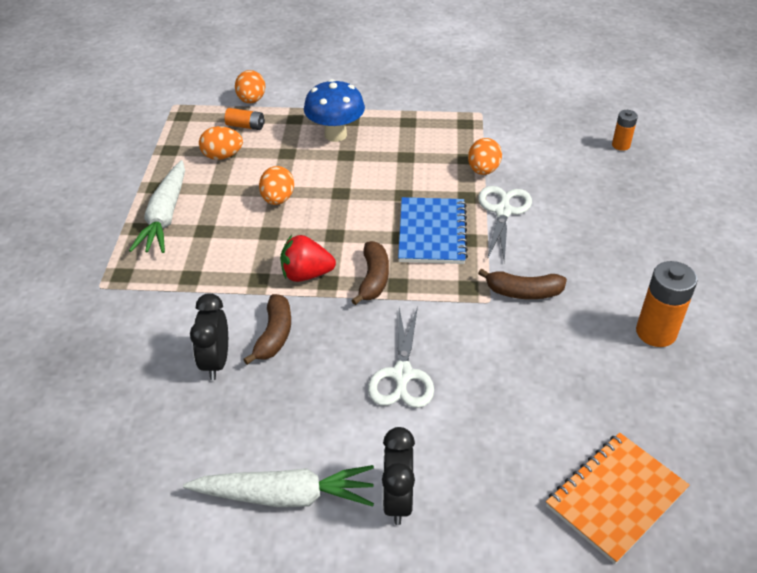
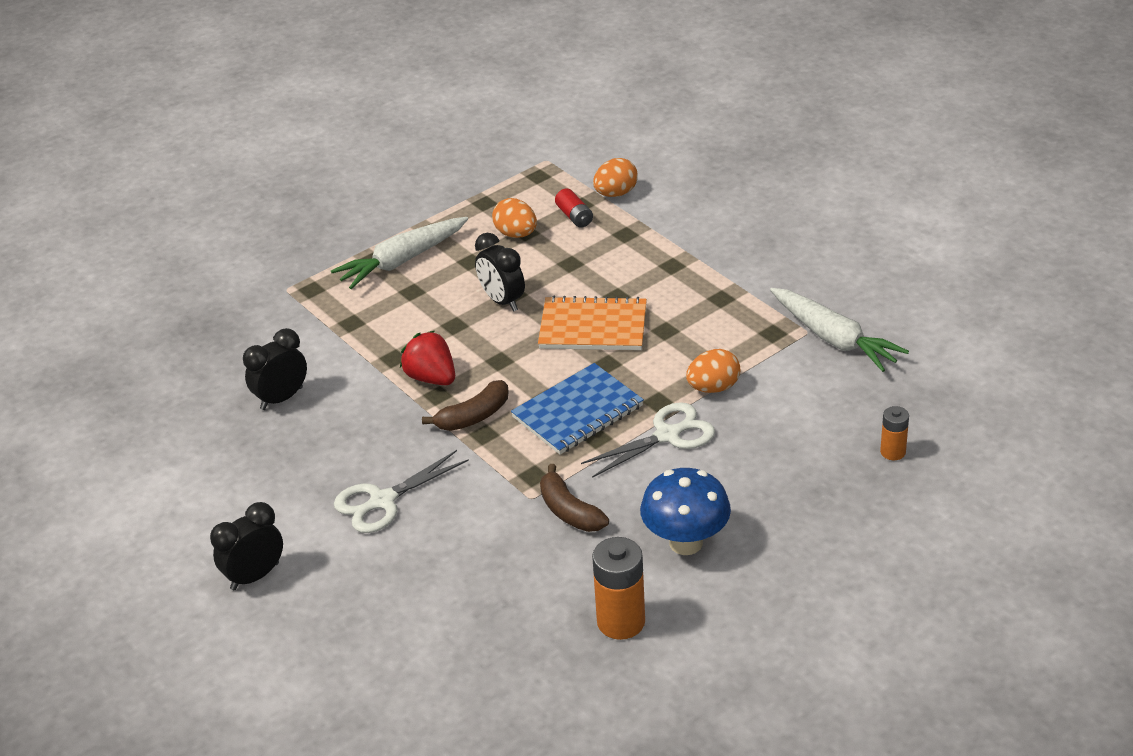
camera: 50 degrees right, 5 degrees down
white carrot [183,465,374,507] -> white carrot moved to [770,288,909,372]
orange battery [225,108,265,130] -> red battery [555,188,593,228]
brown banana [243,294,291,365] -> none
orange egg [259,166,294,205] -> black clock [475,233,525,311]
blue mushroom [304,79,365,142] -> blue mushroom moved to [640,468,731,555]
orange notebook [546,433,690,564] -> orange notebook moved to [538,296,647,350]

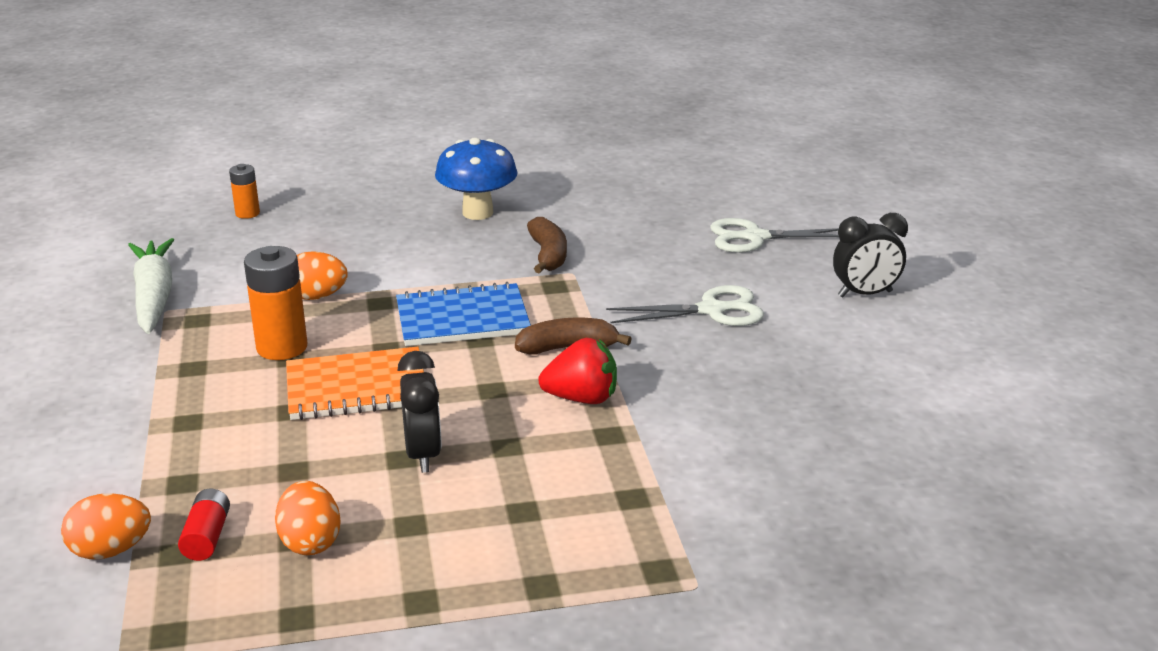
camera: 155 degrees left, 10 degrees down
black clock [243,328,307,410] -> none
white carrot [331,217,468,289] -> none
red strawberry [400,331,455,385] -> red strawberry turned 75 degrees counterclockwise [538,338,617,404]
orange notebook [538,296,647,350] -> orange notebook turned 45 degrees counterclockwise [286,346,424,420]
white scissors [581,402,715,478] -> white scissors moved to [710,218,839,253]
orange battery [592,537,645,640] -> orange battery moved to [244,246,308,360]

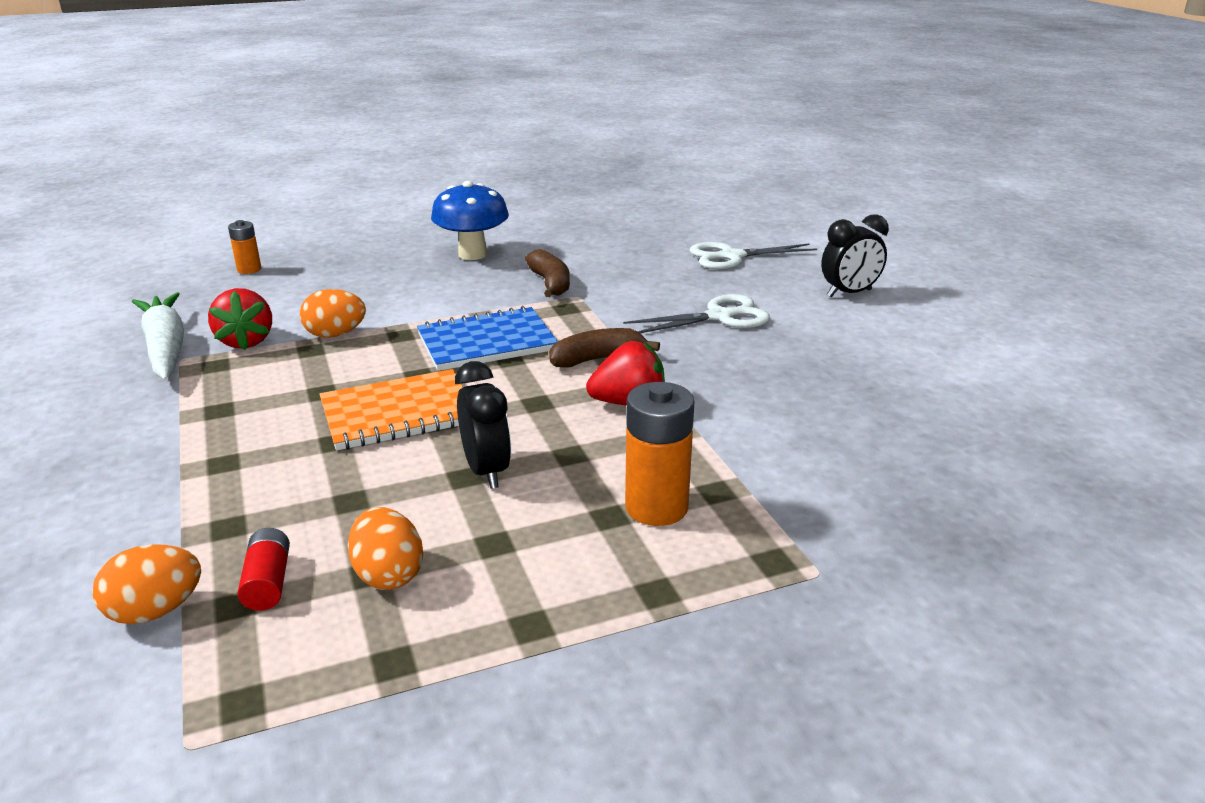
camera: 10 degrees left, 0 degrees up
orange battery [244,246,308,360] -> orange battery moved to [625,382,694,526]
none -> red strawberry [208,288,272,350]

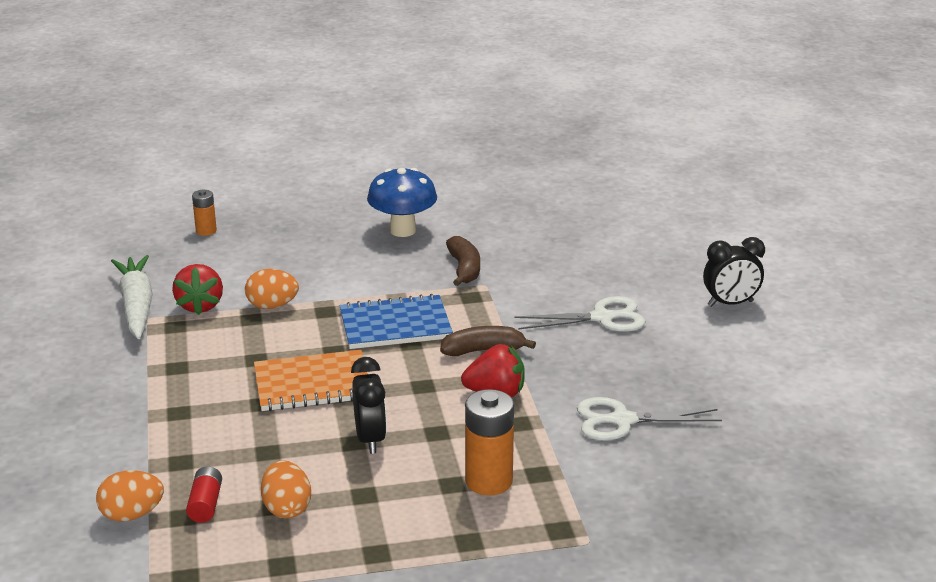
camera: 10 degrees right, 0 degrees up
white scissors [689,242,817,269] -> white scissors moved to [577,397,722,441]

